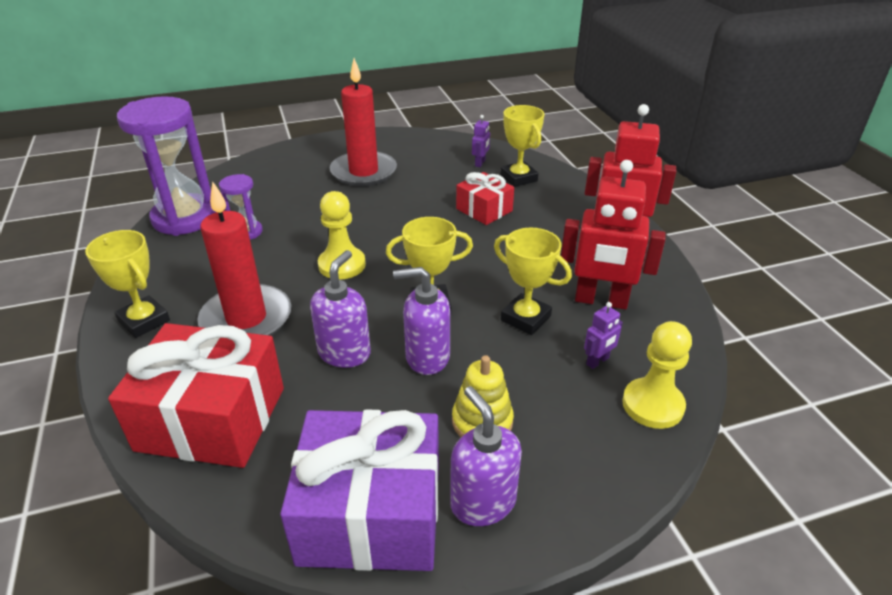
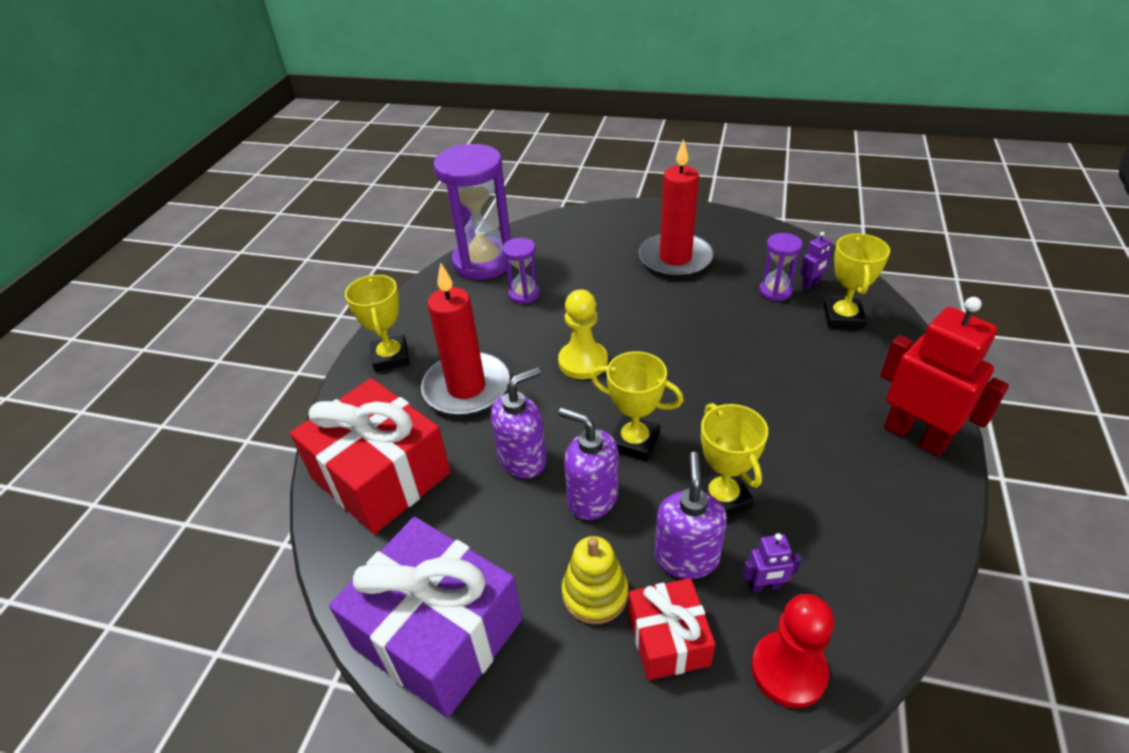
camera: 35 degrees right, 5 degrees up
purple soap dispenser [450,386,522,526] -> purple soap dispenser moved to [655,452,727,579]
red gift [456,172,514,225] -> red gift moved to [628,578,716,680]
red robot [561,160,666,309] -> none
yellow pawn [622,321,692,429] -> red pawn [751,594,834,708]
none -> purple hourglass [759,233,802,301]

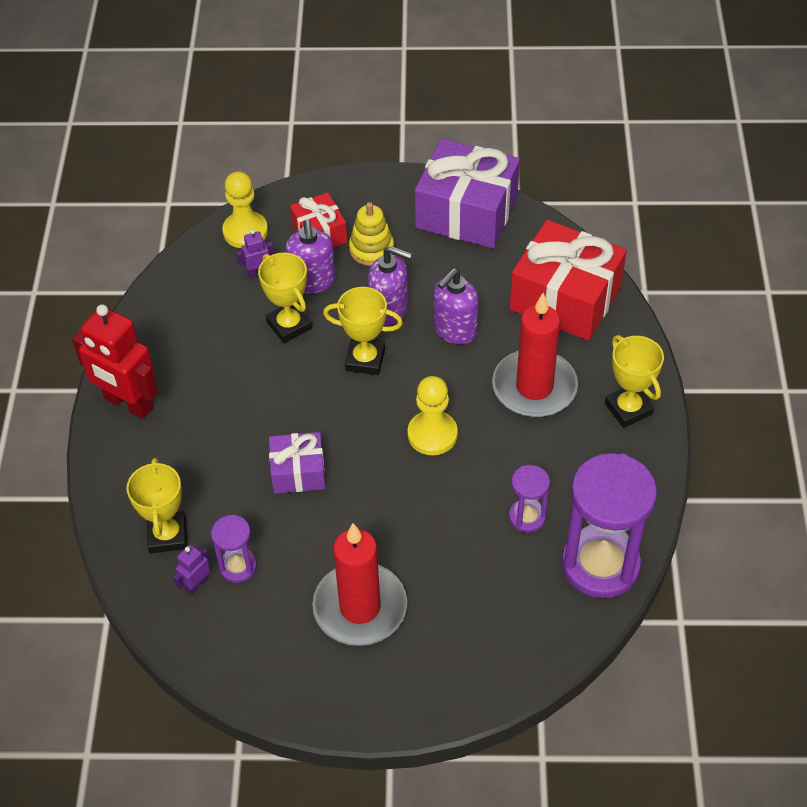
camera: 165 degrees right, 10 degrees up
red pawn [751,594,834,708] -> yellow pawn [222,171,268,248]
none -> purple gift [269,432,325,494]

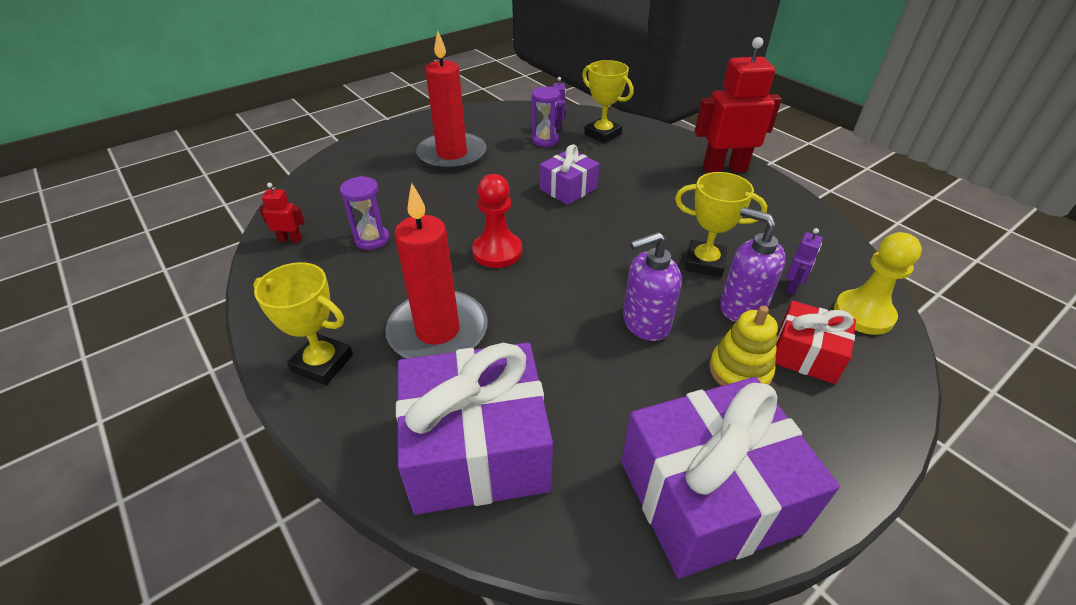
camera: 140 degrees right, 10 degrees down
yellow trophy [323,287,403,375] -> none
yellow pawn [408,376,458,455] -> red pawn [472,174,522,268]
purple soap dispenser [434,268,479,344] -> none
red gift [510,220,627,341] -> purple gift [396,342,553,515]
purple hourglass [562,453,657,598] -> red robot [259,183,305,242]

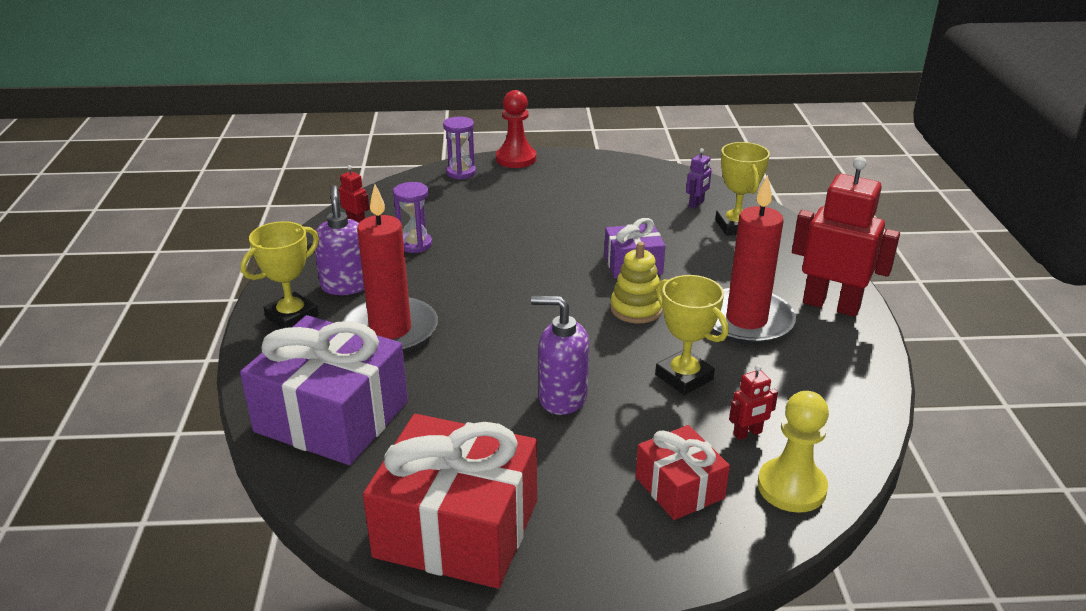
camera: 35 degrees right, 10 degrees down
yellow trophy [253,262,353,385] -> yellow trophy turned 75 degrees clockwise [241,221,319,329]
red candle [416,31,486,171] -> red candle moved to [712,175,796,345]
red pawn [472,174,522,268] -> red pawn moved to [496,90,537,168]
purple hourglass [532,86,560,147] -> purple hourglass moved to [443,116,476,180]
purple gift [621,377,840,579] -> red gift [363,414,537,589]
yellow stacking toy [709,306,778,386] -> yellow stacking toy moved to [610,242,663,324]
purple soap dispenser [720,207,786,322] -> purple soap dispenser moved to [315,185,365,295]
purple robot [785,228,823,295] -> red robot [729,365,778,440]

